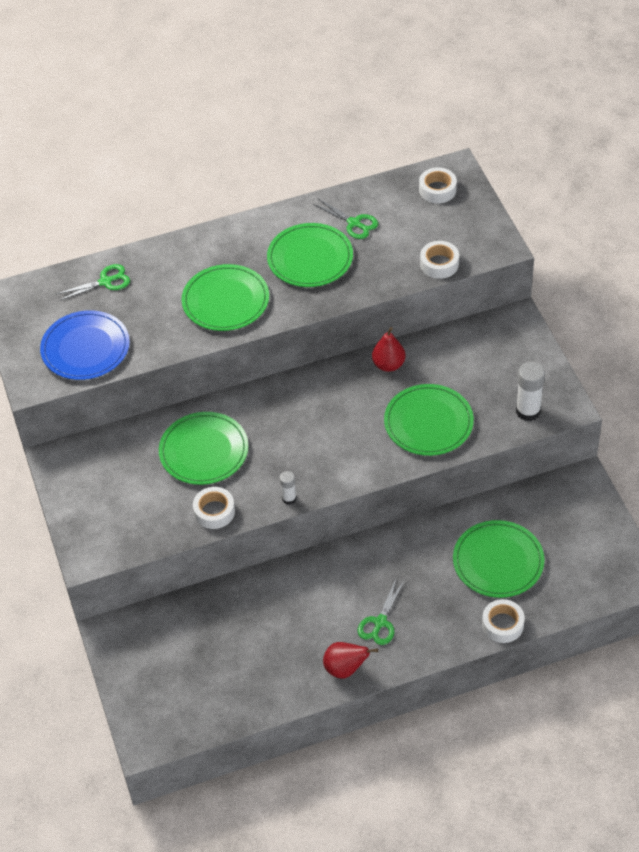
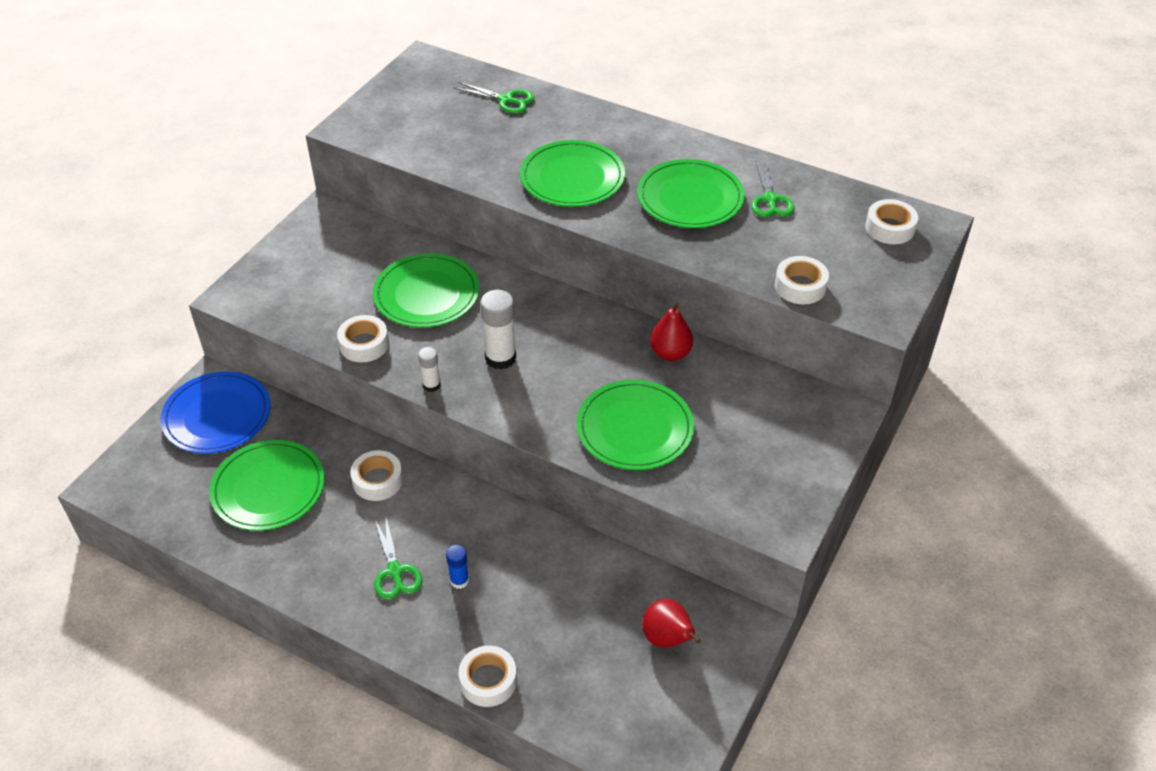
camera: 45 degrees right, 5 degrees down
blue plate [40,310,130,380] -> blue plate moved to [161,372,271,454]
red pear [323,642,378,679] -> red pear moved to [642,599,701,648]
green scissors [358,579,405,645] -> green scissors turned 90 degrees counterclockwise [374,514,422,600]
green plate [453,520,545,598] -> green plate moved to [209,440,325,531]
white glue stick [516,362,545,421] -> white glue stick moved to [480,290,516,370]
none -> white tape [350,450,403,501]
none -> blue glue stick [446,545,469,589]

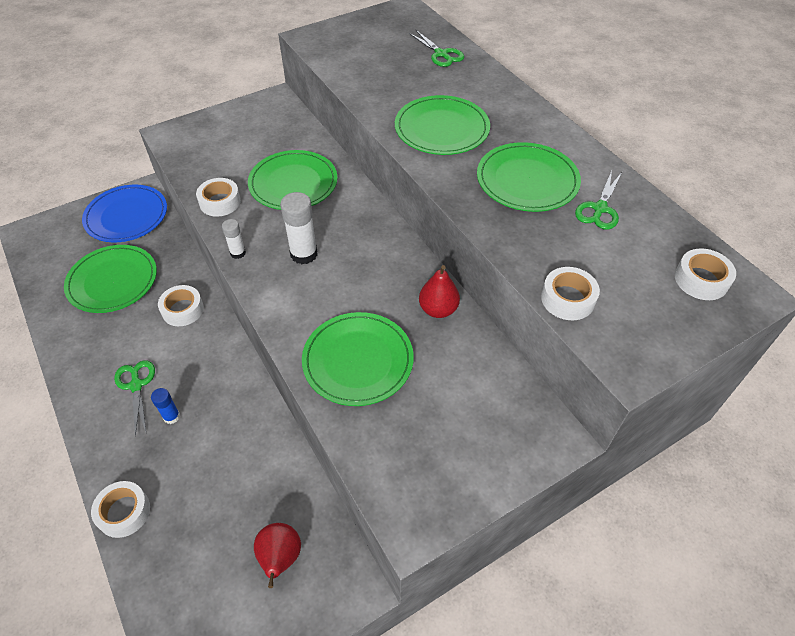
camera: 30 degrees right, 5 degrees up
green scissors [374,514,422,600] -> green scissors turned 150 degrees clockwise [114,360,155,437]

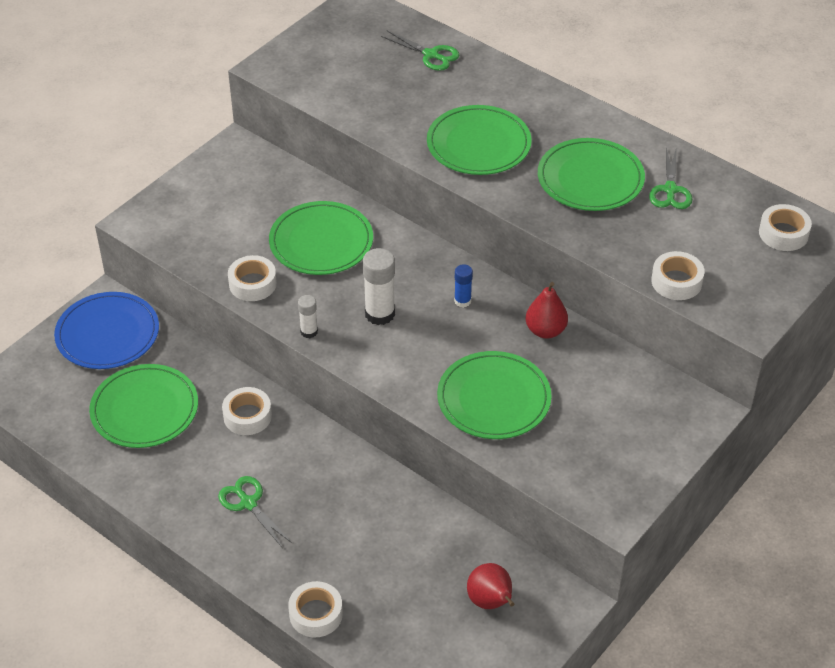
camera: 20 degrees left, 5 degrees down
blue glue stick [151,388,180,424] -> blue glue stick moved to [454,264,473,307]

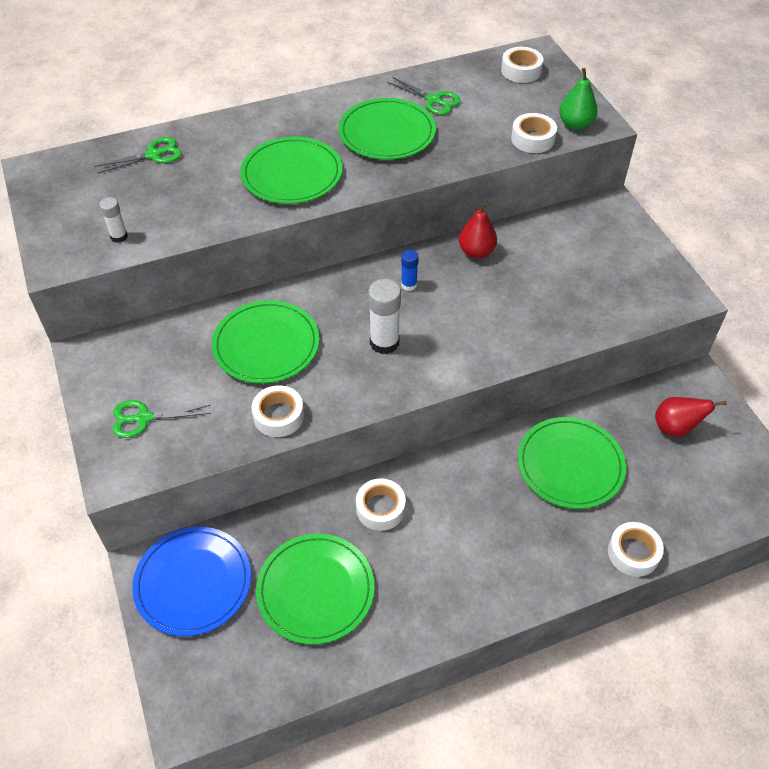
camera: 60 degrees left, 5 degrees up
green scissors [218,476,292,547] -> green scissors moved to [113,400,211,438]
white glue stick [298,295,318,338] -> white glue stick moved to [99,197,128,243]
green plate [437,351,552,439] -> green plate moved to [518,417,626,509]
none -> green pear [559,68,598,130]

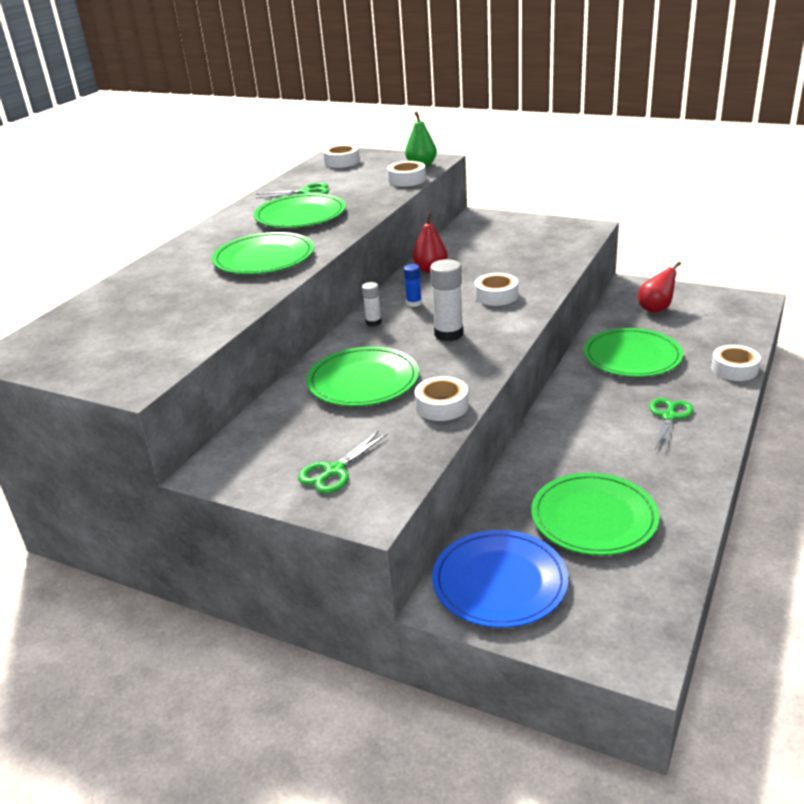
camera: 40 degrees left, 20 degrees down
green scissors [94,137,182,174] -> green scissors moved to [650,398,693,452]
white glue stick [99,197,128,243] -> white glue stick moved to [362,282,382,326]
white tape [356,478,406,531] -> white tape moved to [475,273,518,306]

